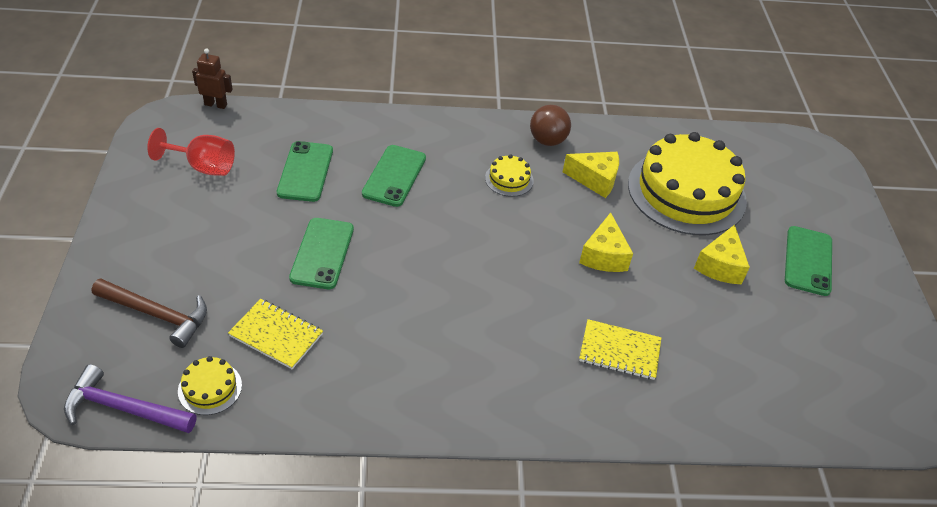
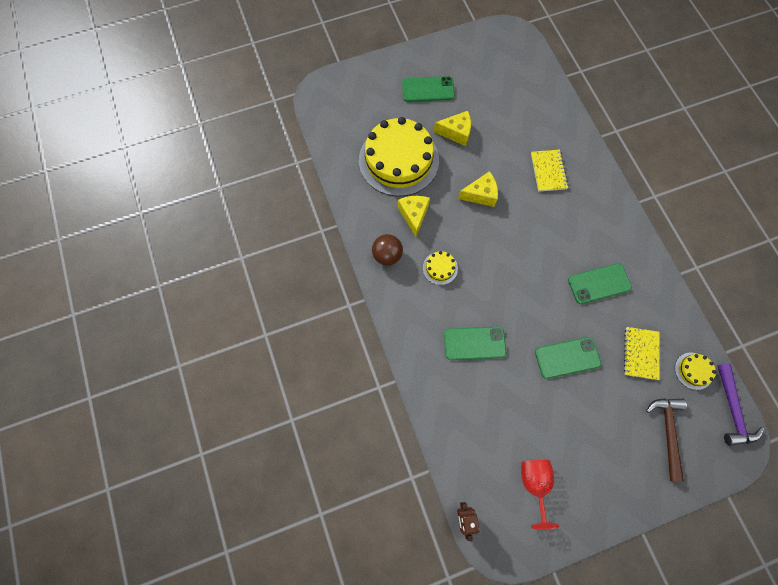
camera: 105 degrees left, 25 degrees up
green phone [277,141,333,202] -> green phone moved to [568,263,632,304]

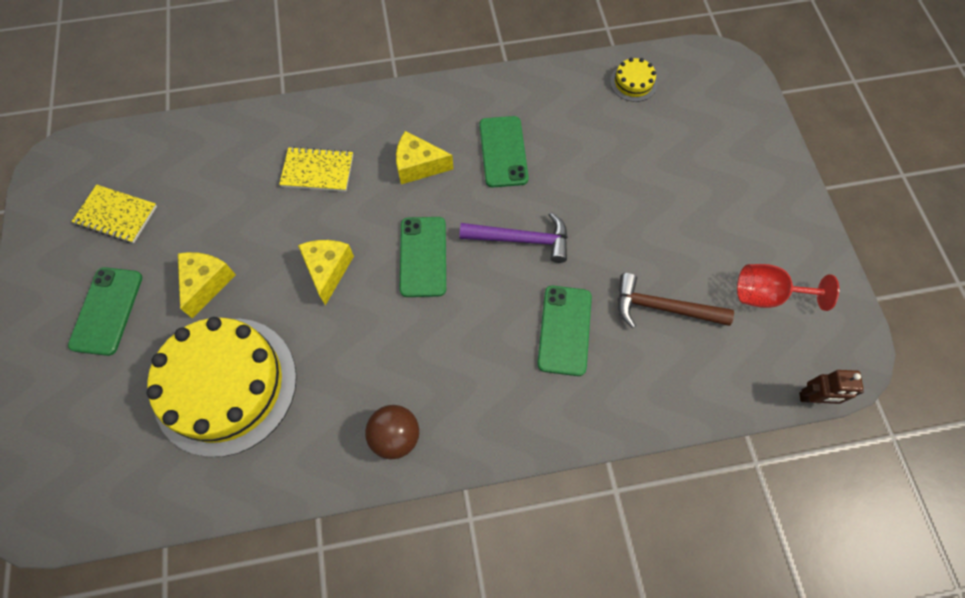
camera: 80 degrees left, 5 degrees down
yellow cheese [398,196,430,237] -> yellow cheese moved to [396,131,453,184]
yellow cake [423,251,458,285] -> none
green phone [535,337,601,379] -> green phone moved to [400,217,446,297]
yellow notebook [624,327,660,380] -> yellow notebook moved to [71,185,157,243]
brown hammer [646,398,687,482] -> brown hammer moved to [618,273,734,328]
purple hammer [718,364,764,446] -> purple hammer moved to [459,212,568,263]

